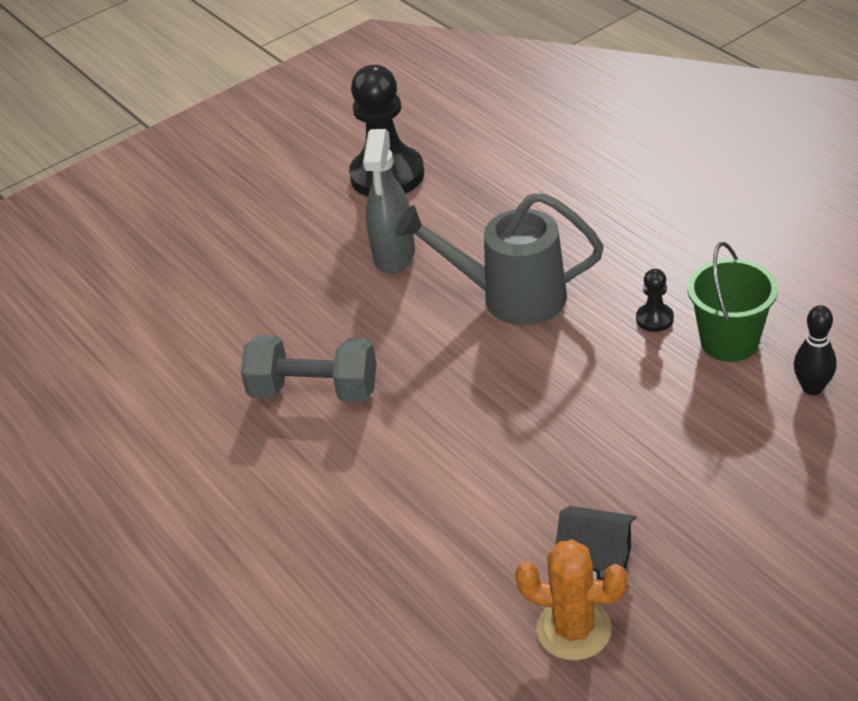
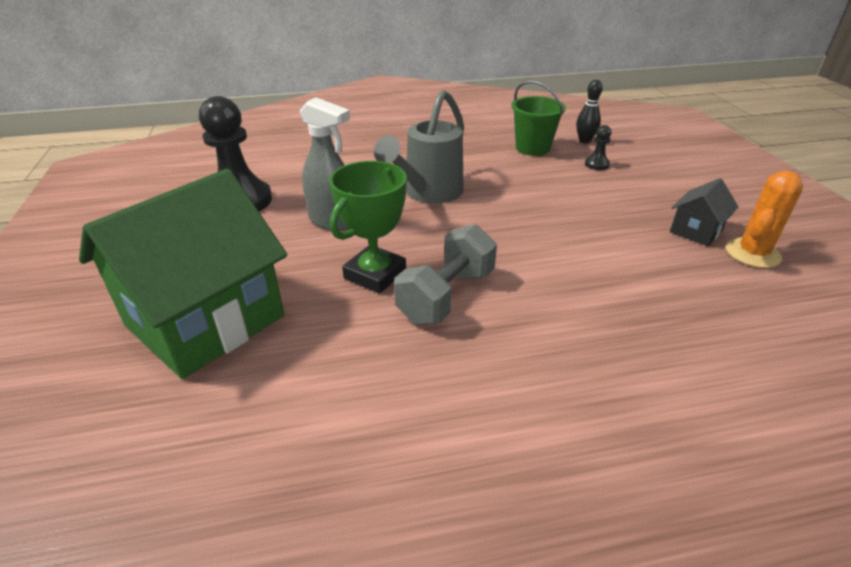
camera: 70 degrees left, 5 degrees down
black pawn [636,269,674,332] -> black pawn moved to [585,125,612,170]
none -> green house [79,169,287,379]
none -> green trophy [329,161,407,294]

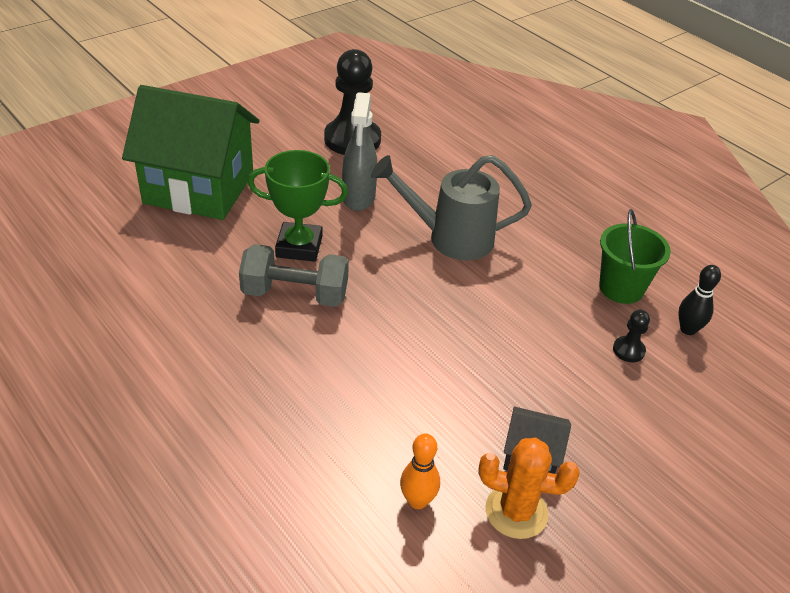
camera: 60 degrees right, 5 degrees up
none -> orange bowling pin [400,433,440,509]

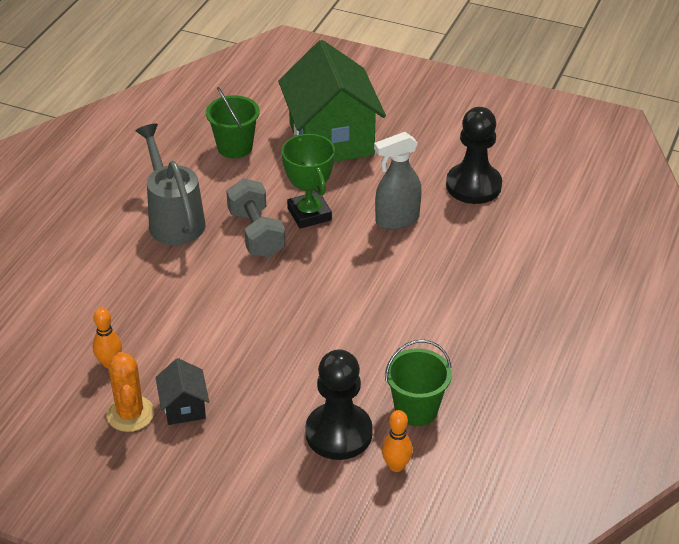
camera: 65 degrees right, 0 degrees up
grey watering can [371,155,532,260] -> grey watering can moved to [136,124,205,245]
black pawn [613,310,650,362] -> black pawn [305,349,373,460], size x2.30
black bowling pin [678,265,721,335] -> orange bowling pin [382,410,413,472]
none -> green bucket [206,87,260,158]

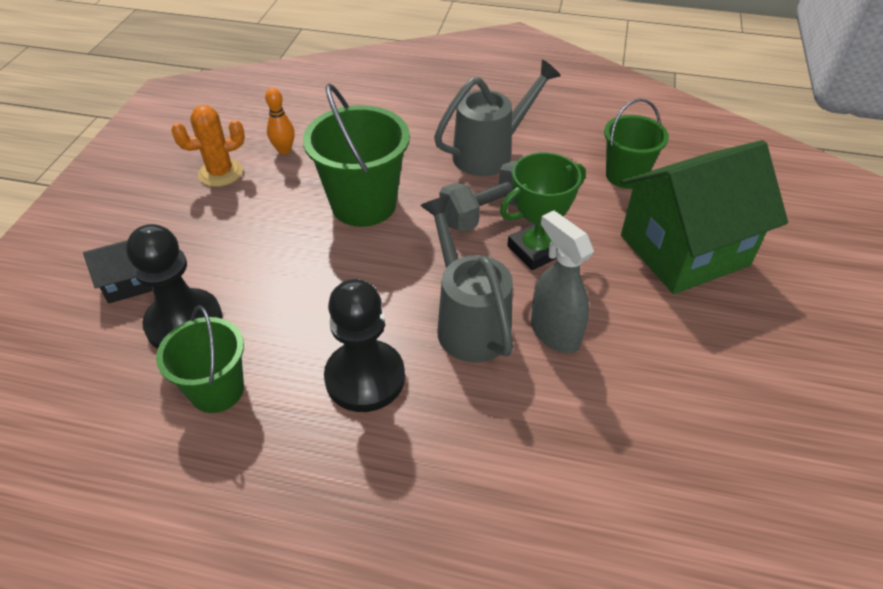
camera: 80 degrees right, 5 degrees up
black house [155,358,209,425] -> black house moved to [83,240,152,304]
orange bowling pin [382,410,413,472] -> none
black pawn [446,107,502,204] -> black pawn moved to [324,279,405,412]
none -> green bucket [303,84,410,227]
none -> grey watering can [420,196,513,363]

